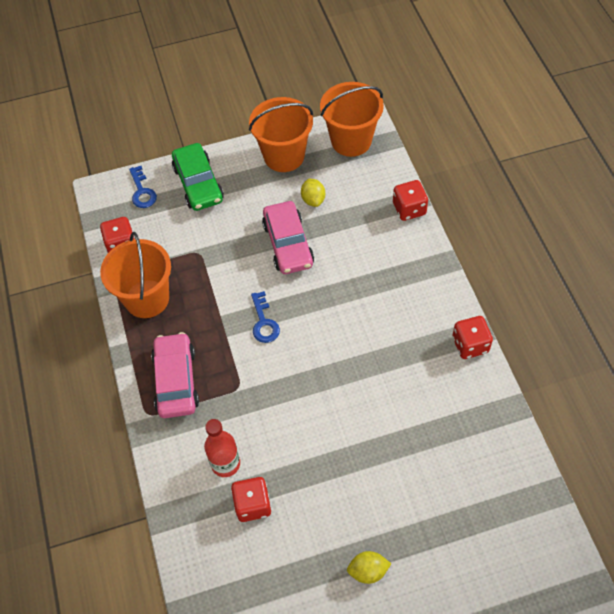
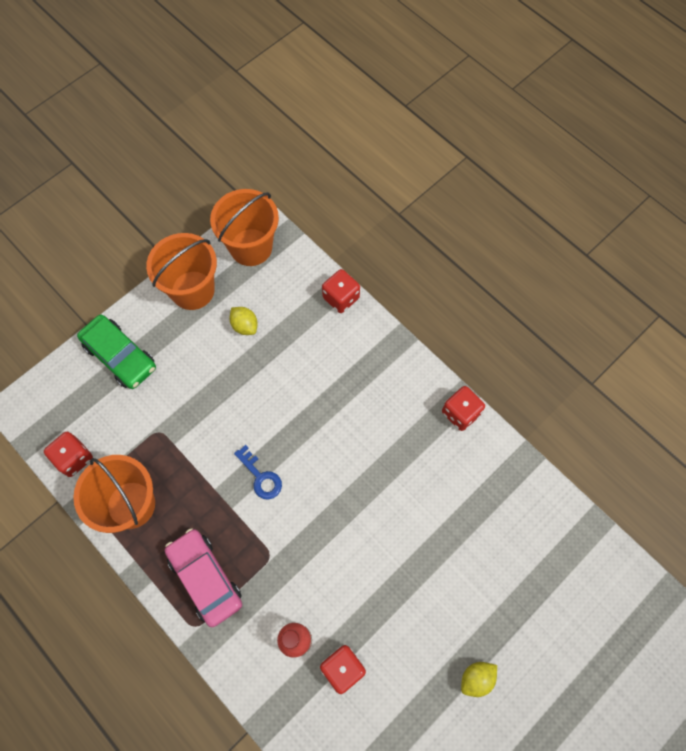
camera: 30 degrees left, 10 degrees up
blue key [129,166,157,208] -> none
pink car [262,201,314,274] -> none

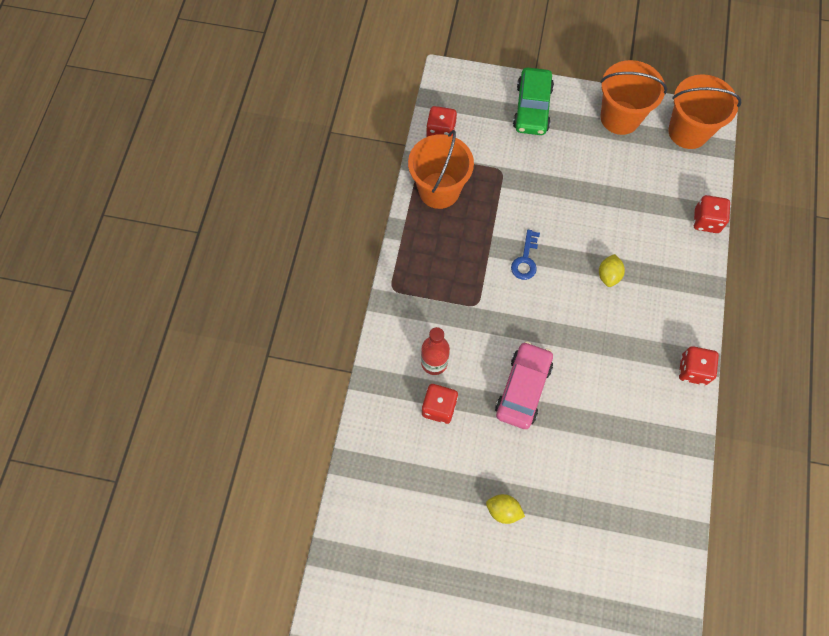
camera: 55 degrees right, 0 degrees up
pink car [165,528,242,627] -> pink car moved to [495,341,553,429]
yellow lemon [229,307,258,335] -> yellow lemon moved to [599,254,625,287]

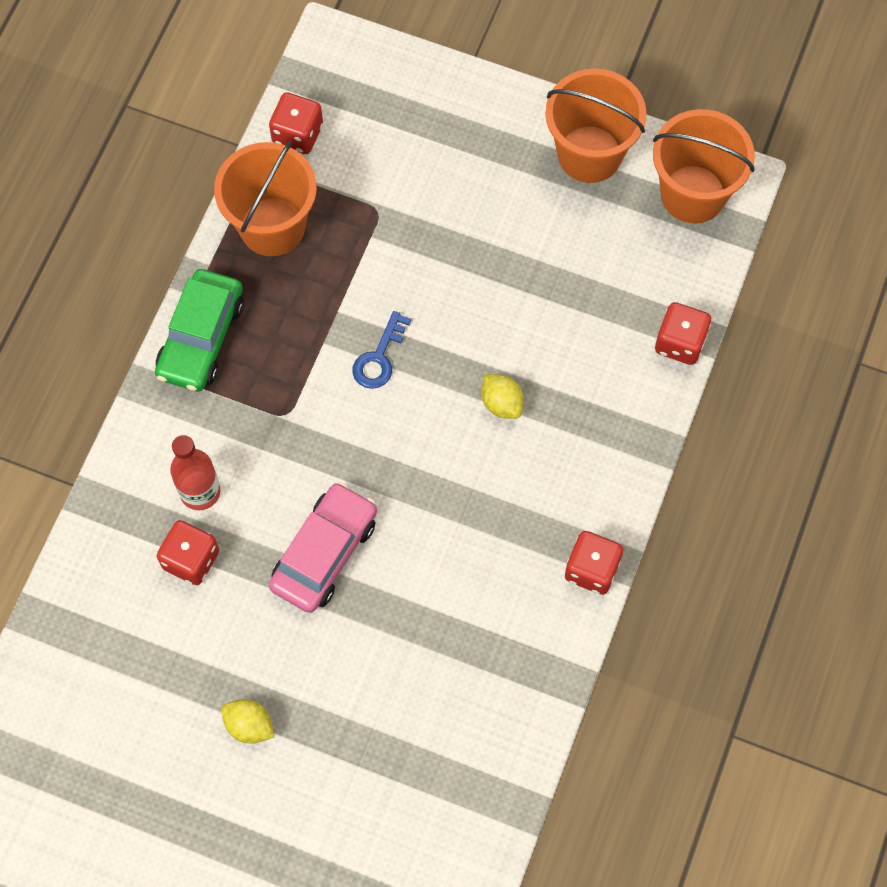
camera: 10 degrees right, 0 degrees up
green car [513,68,554,135] -> green car moved to [155,269,244,392]
yellow lemon [599,254,625,287] -> yellow lemon turned 60 degrees counterclockwise [482,374,524,419]

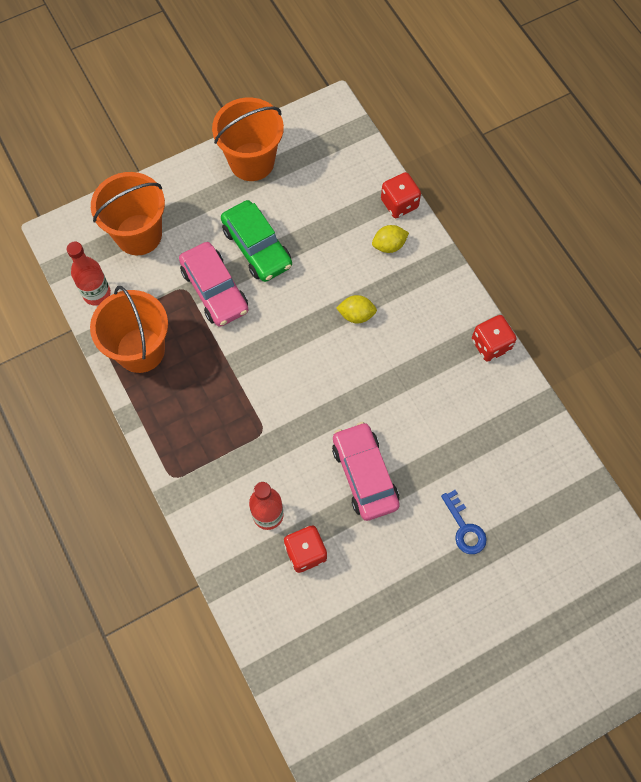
camera: 50 degrees left, 0 degrees up
green car [155,269,244,392] -> green car moved to [221,200,292,282]
yellow lemon [222,699,274,744] -> yellow lemon moved to [372,225,409,253]
red dice [269,93,323,154] -> red bottle [67,241,111,305]
blue key [352,311,411,389] -> blue key moved to [441,490,487,554]
orange bucket [653,109,755,223] -> orange bucket moved to [91,172,165,255]
none -> pink car [179,242,249,327]

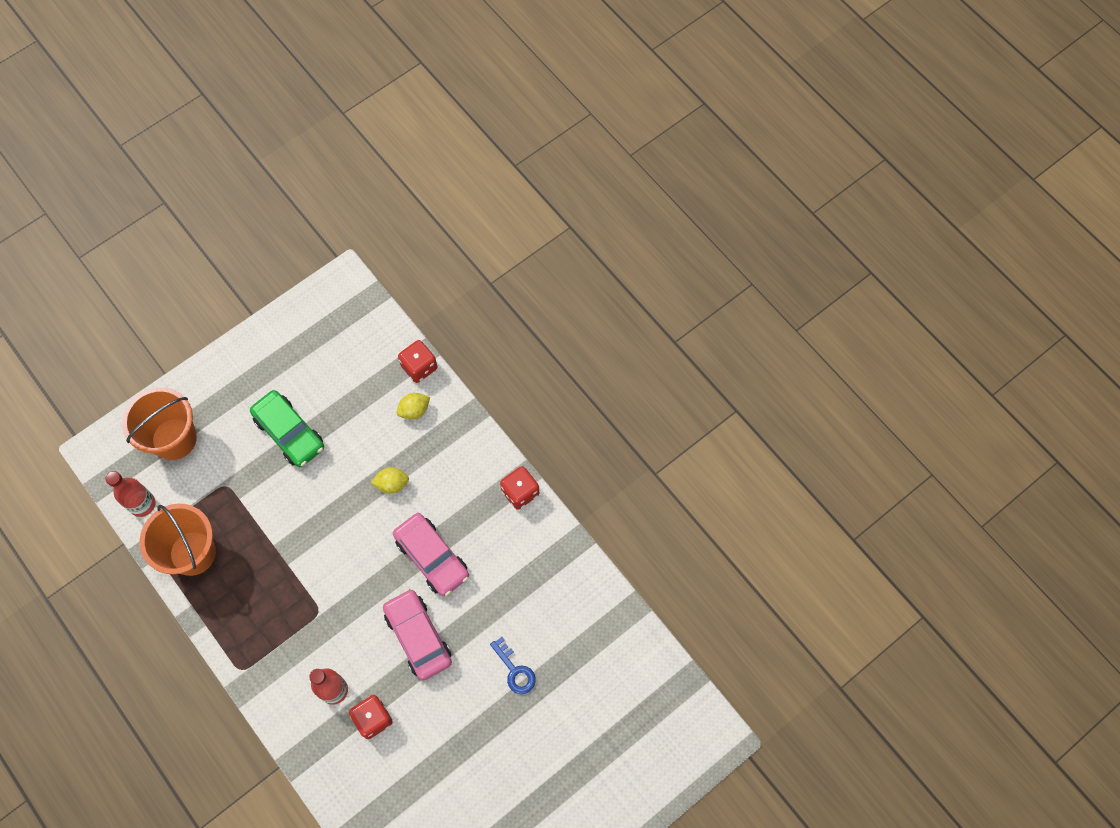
camera: 10 degrees left, 0 degrees up
pink car [179,242,249,327] -> pink car moved to [393,513,469,596]
orange bucket [212,98,284,181] -> none

